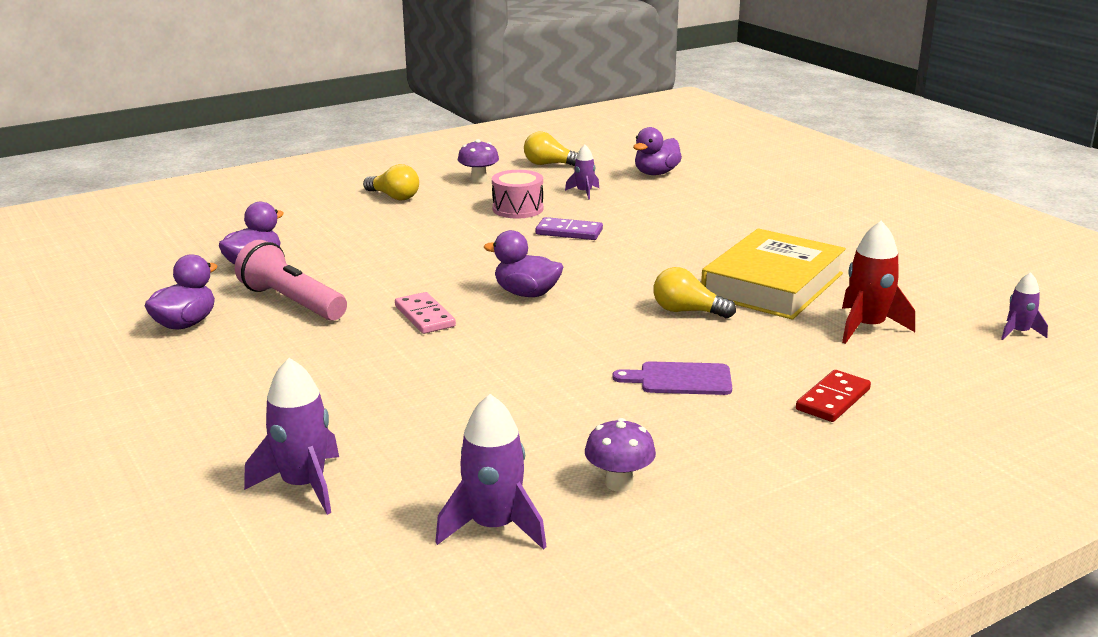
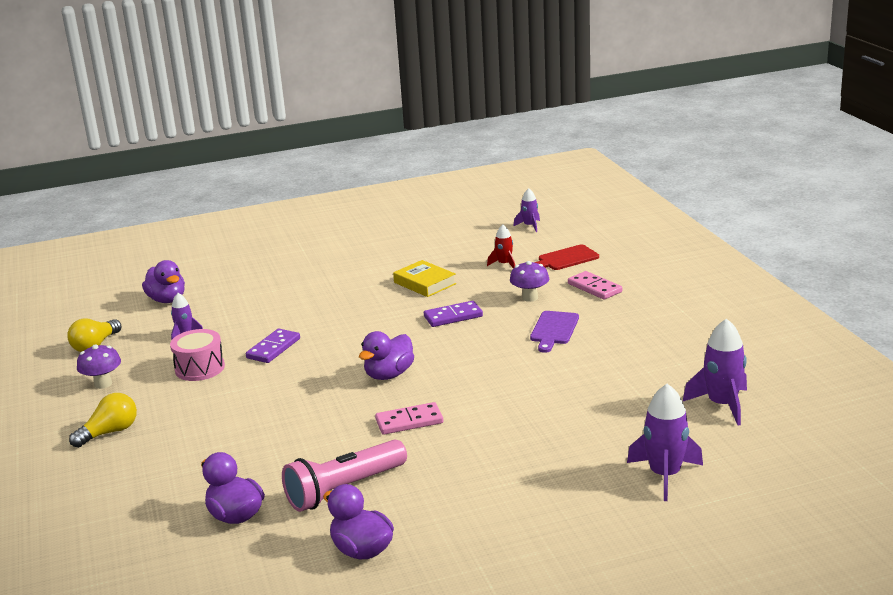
camera: 75 degrees left, 0 degrees up
purple mushroom [585,418,656,492] -> purple mushroom moved to [510,261,549,302]
yellow light bulb [653,267,736,318] -> purple domino [424,301,483,327]
yellow book [701,228,846,320] -> yellow book [393,260,456,297], size x0.54
red domino [796,370,871,422] -> pink domino [568,271,622,300]
red rocket [842,221,915,344] -> red rocket [487,224,515,268], size x0.57
none -> red cutting board [534,245,599,270]

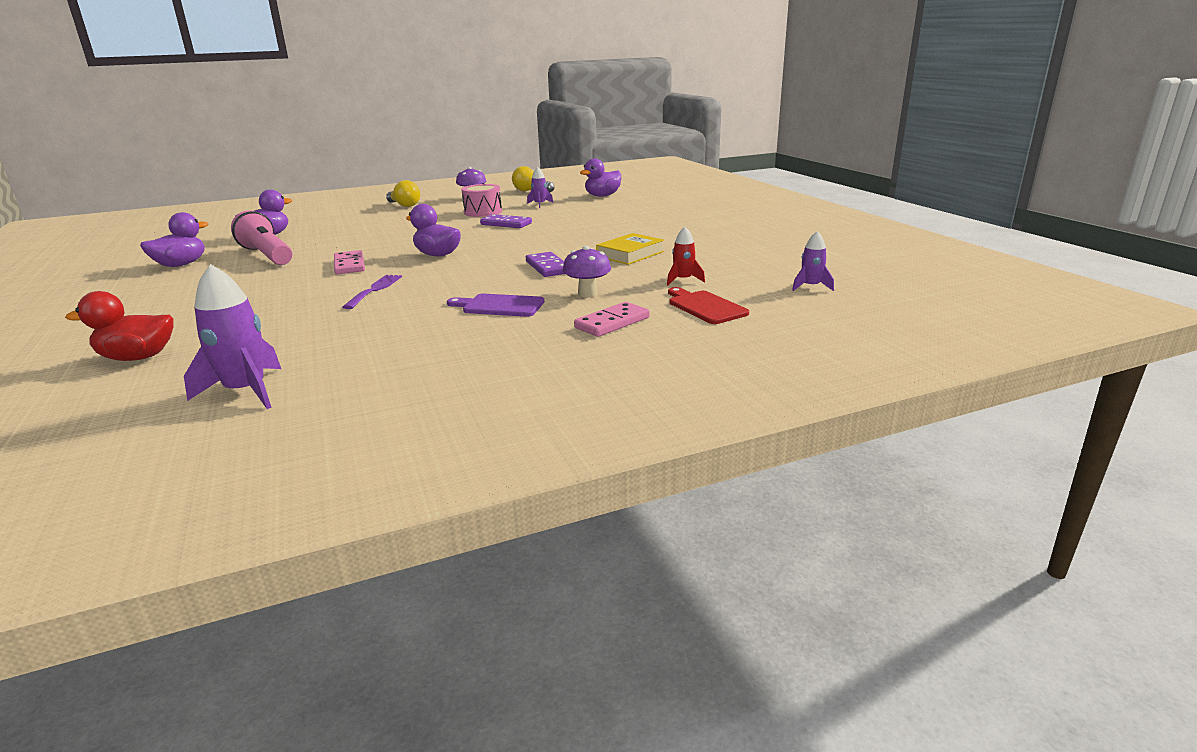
camera: 85 degrees right, 0 degrees up
purple rocket [627,384,703,501] -> red duck [65,291,174,361]
none -> purple fork [343,275,402,309]

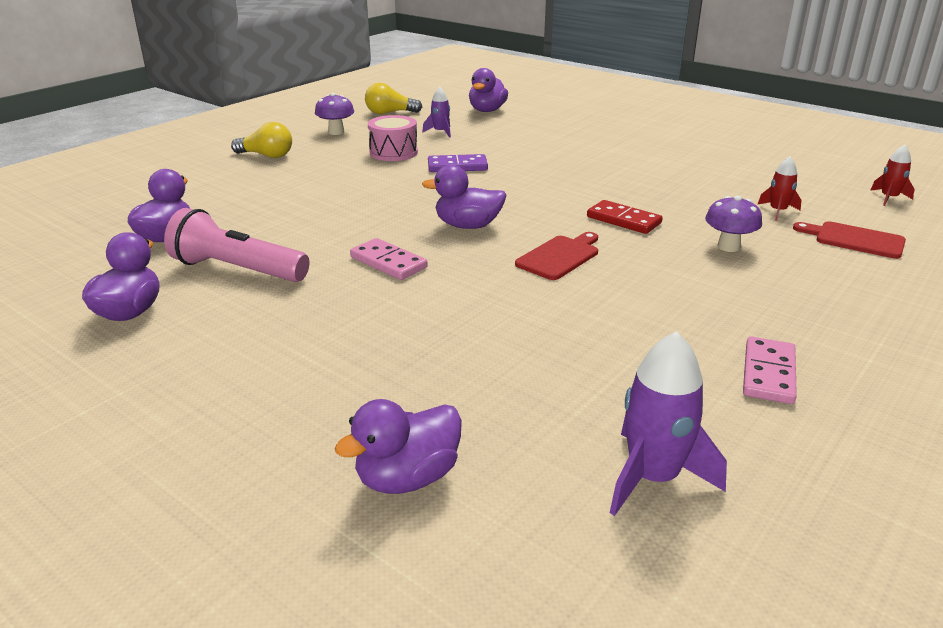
camera: 30 degrees left, 5 degrees up
red duck [65,291,174,361] -> purple duck [335,399,462,494]
purple fork [343,275,402,309] -> none
purple cutting board [447,294,544,317] -> none
purple domino [526,252,565,277] -> red domino [587,200,663,234]
pink domino [574,302,650,337] -> pink domino moved to [743,337,797,404]
yellow book [596,233,664,265] -> none
purple rocket [792,231,834,291] -> red rocket [870,145,914,206]
none -> red cutting board [515,232,598,280]

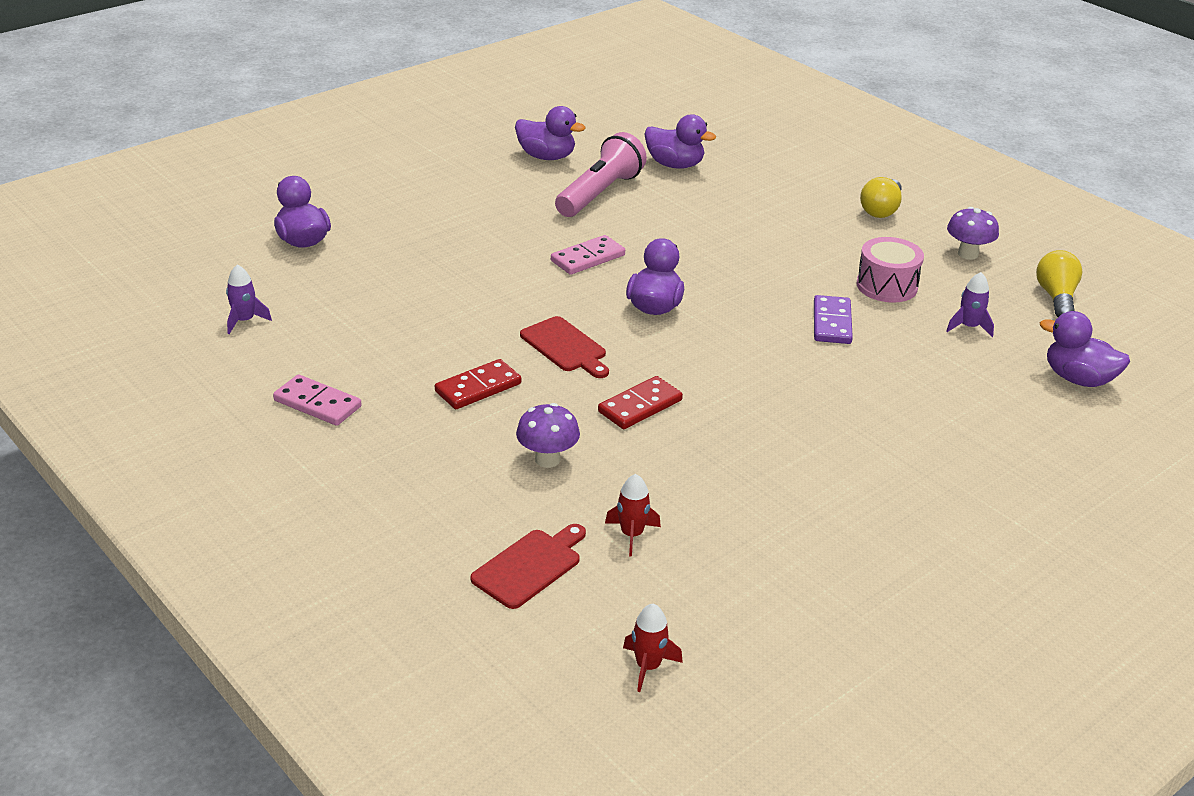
camera: 100 degrees right, 5 degrees up
purple rocket [610,331,727,516] -> purple rocket [226,264,272,334], size x0.57
none -> red domino [435,359,521,409]

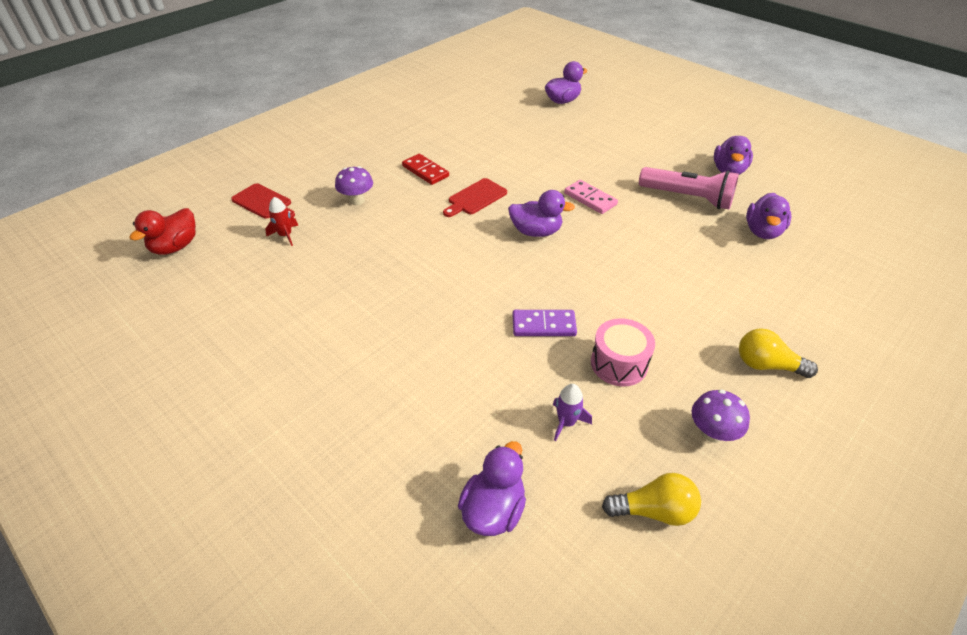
camera: 85 degrees right, 10 degrees up
purple rocket [226,264,272,334] -> none
pink domino [273,375,361,426] -> none
red domino [598,376,683,429] -> none
red rocket [623,604,683,692] -> red duck [129,208,196,255]

